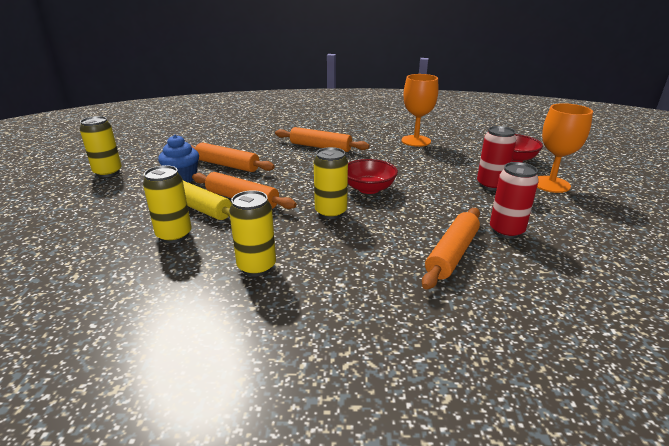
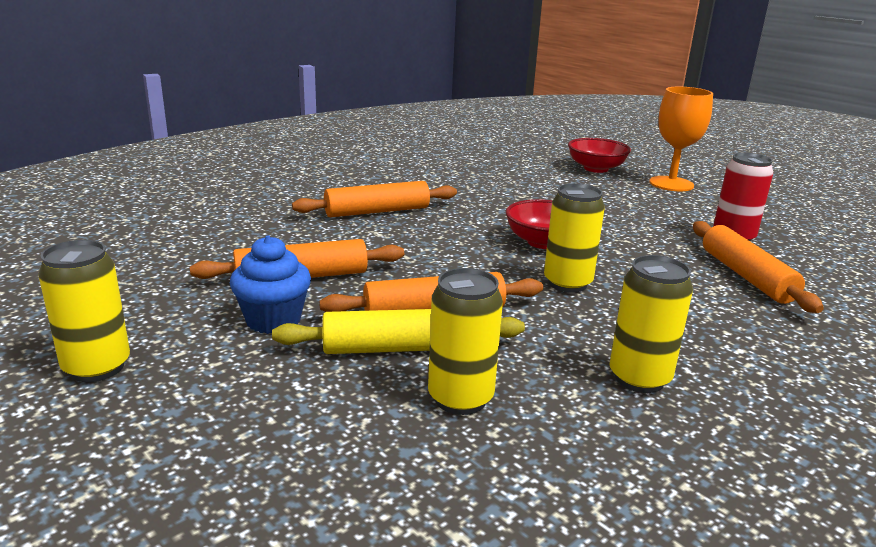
camera: 45 degrees left, 5 degrees down
orange goblet [401,74,438,147] -> none
red can [477,126,516,191] -> none

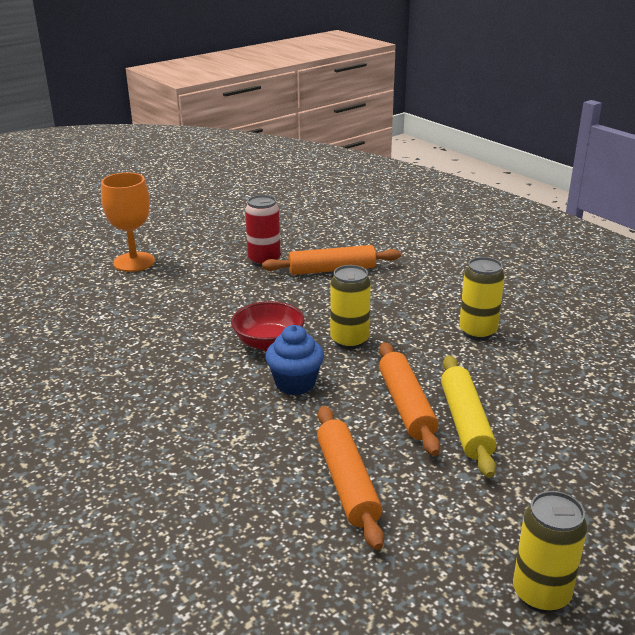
camera: 85 degrees left, 5 degrees up
blue cupcake [230,235,311,334] -> blue cupcake moved to [265,325,324,395]
orange rolling pin [292,181,457,217] -> none
yellow can [428,268,503,415] -> none
red bowl [568,138,631,173] -> none

